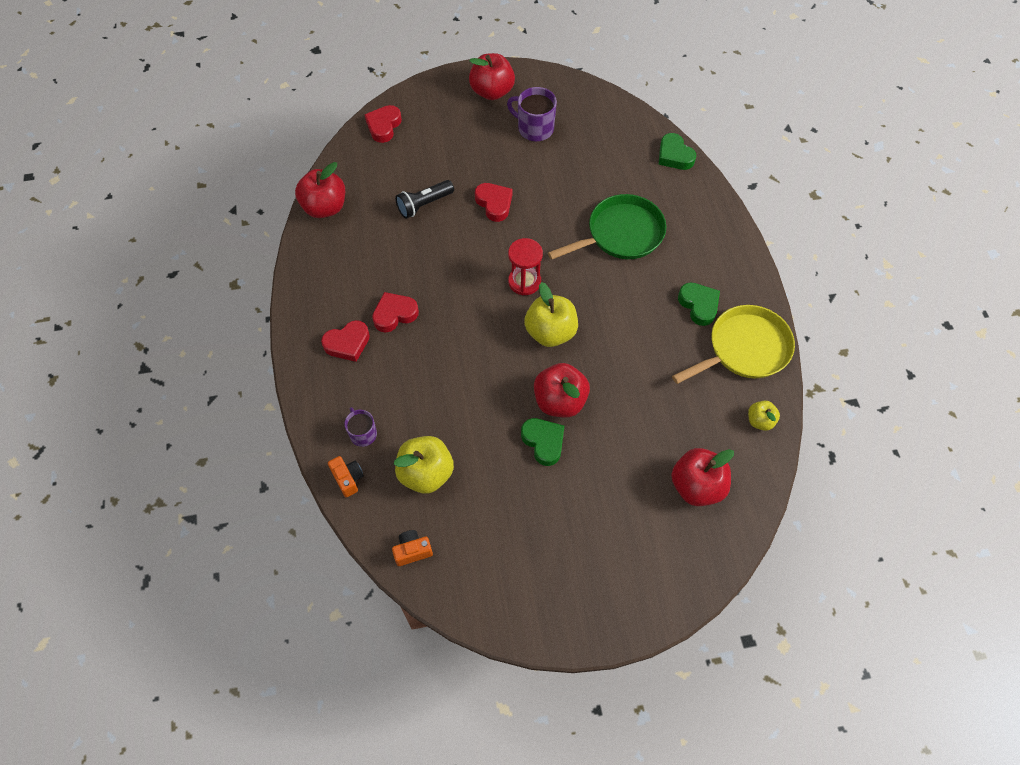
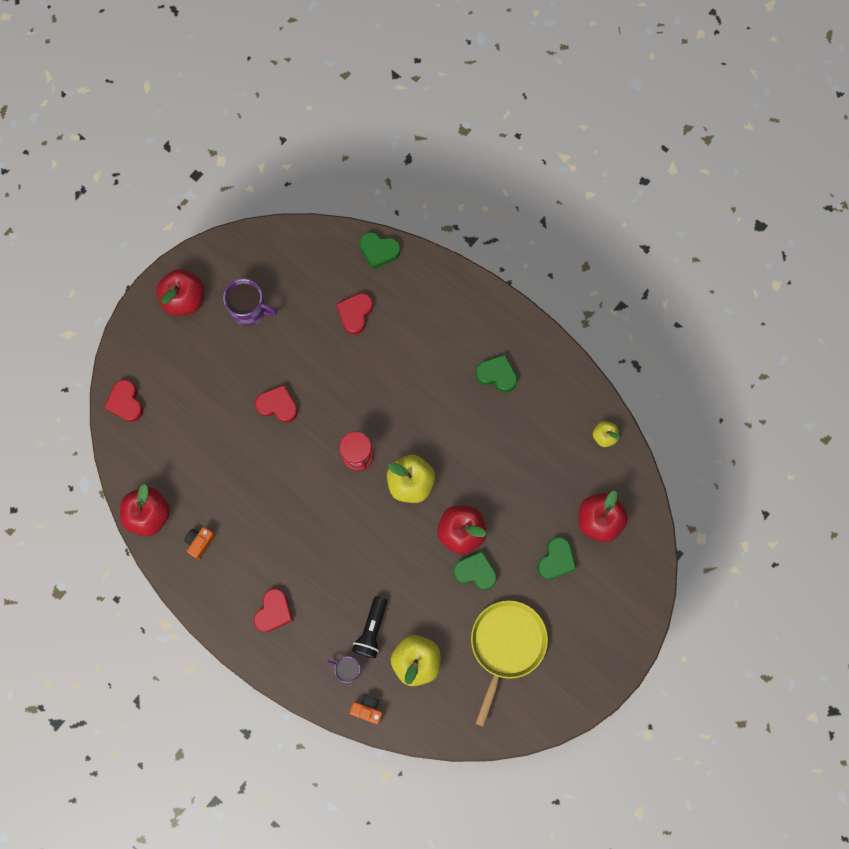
camera: 40 degrees left, 15 degrees up
red heart [372,292,419,332] -> red heart moved to [336,293,373,335]
orange camera [392,530,433,566] -> orange camera moved to [184,527,216,559]
black flashlight [395,180,454,219] -> black flashlight moved to [352,596,387,658]
purple mug [507,87,557,141] -> purple mug turned 150 degrees counterclockwise [223,279,277,326]
green pan [548,194,666,260] -> none
yellow pan [672,305,795,384] -> yellow pan moved to [471,600,548,727]
none -> green heart [537,537,576,579]

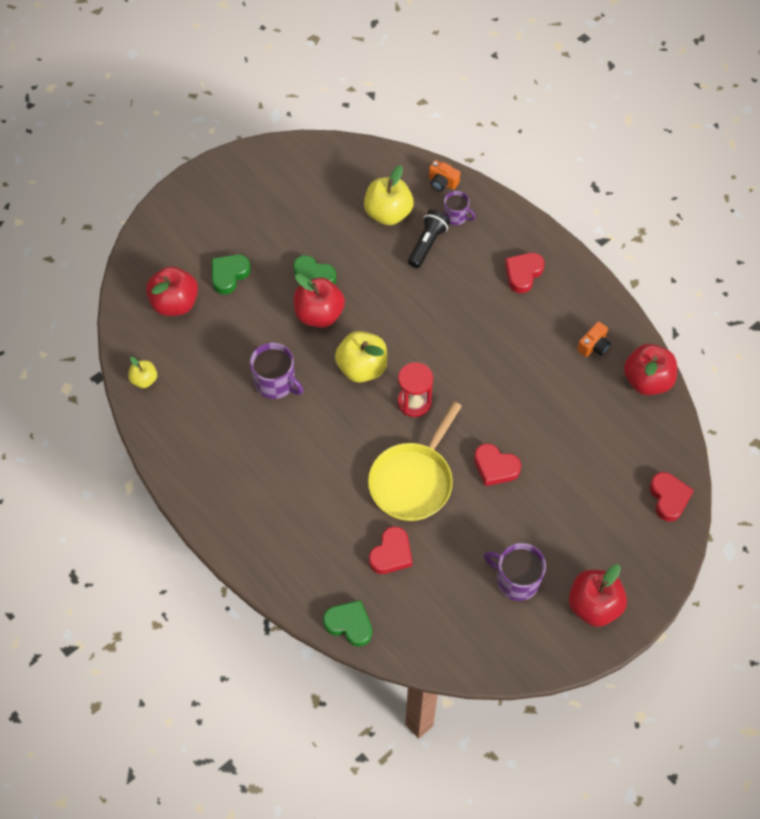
camera: 170 degrees left, 15 degrees down
yellow pan [471,600,548,727] -> yellow pan moved to [368,402,462,521]
green heart [475,355,517,392] -> none
none -> purple mug [250,342,303,399]

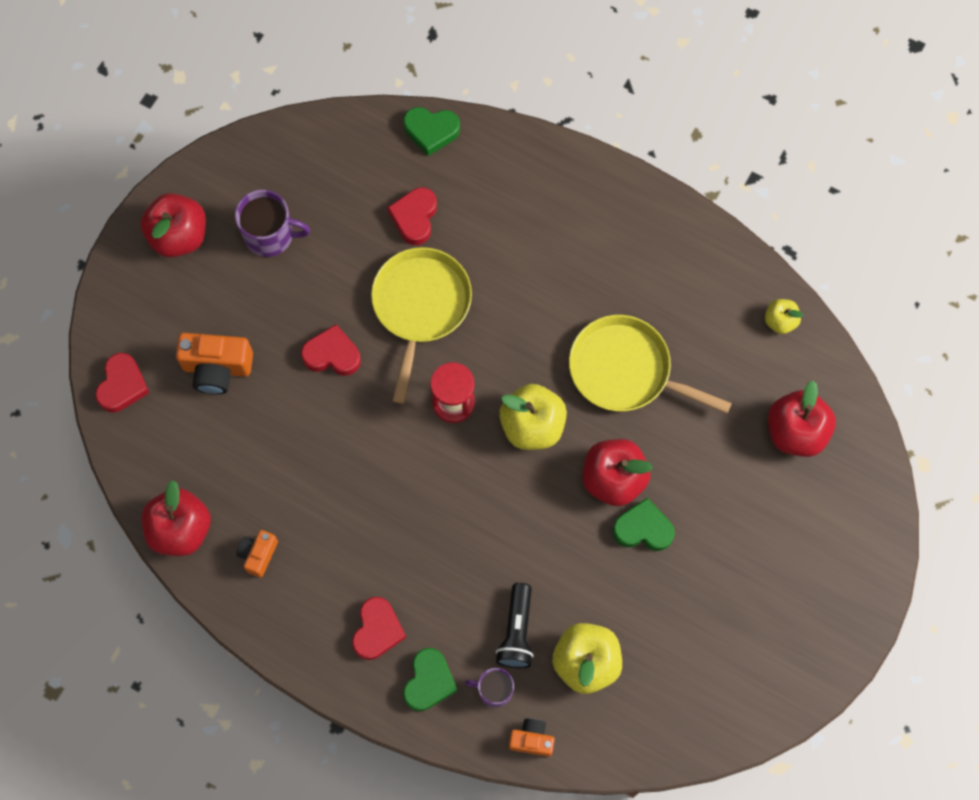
camera: 160 degrees right, 10 degrees up
green heart [212,254,251,295] -> green heart moved to [403,648,458,711]
purple mug [250,342,303,399] -> yellow pan [569,315,732,414]
red heart [650,472,694,521] -> red heart turned 135 degrees counterclockwise [95,353,149,412]
none -> orange camera [176,333,253,394]

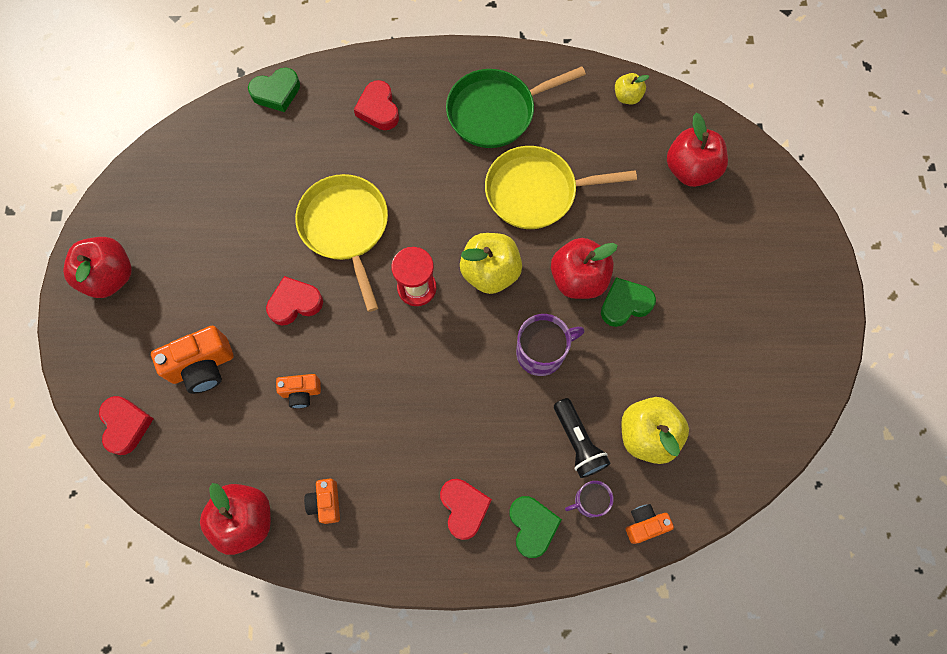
camera: 30 degrees left, 0 degrees up
purple mug [235,190,311,257] -> purple mug moved to [516,314,584,376]
red heart [387,187,437,245] -> red heart moved to [354,80,399,130]
none -> orange camera [276,374,321,408]
none -> green pan [446,66,586,148]

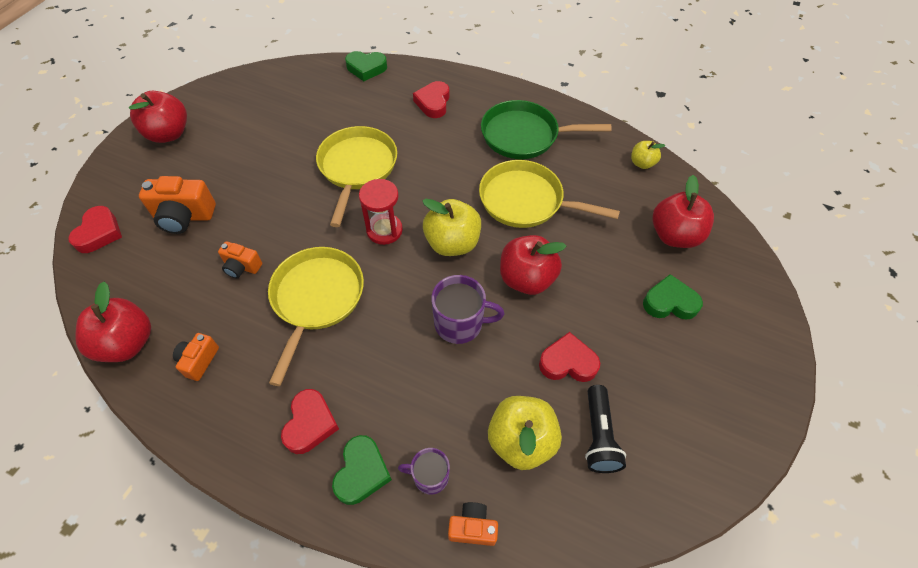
camera: 25 degrees right, 15 degrees down
red heart [266,276,323,326] -> red heart moved to [539,332,600,382]
black flashlight [554,398,610,478] -> black flashlight moved to [585,385,626,473]
green heart [601,277,656,327] -> green heart moved to [643,274,703,320]
none -> yellow pan [268,247,364,386]

